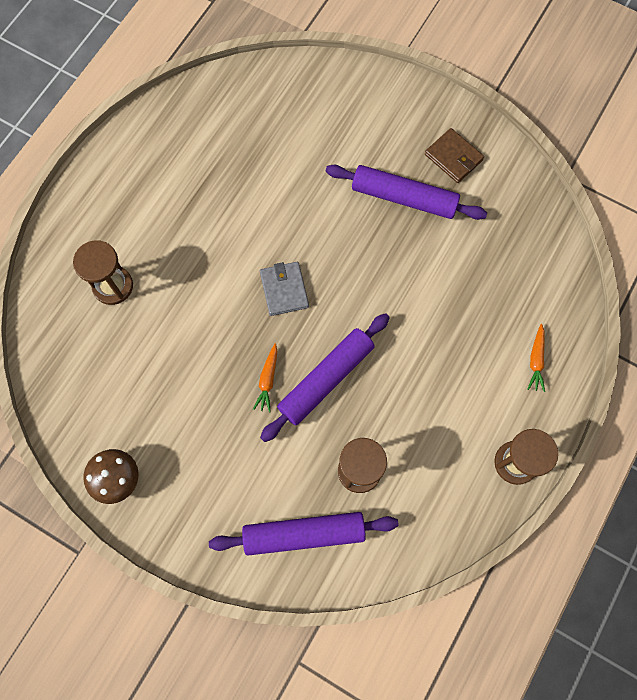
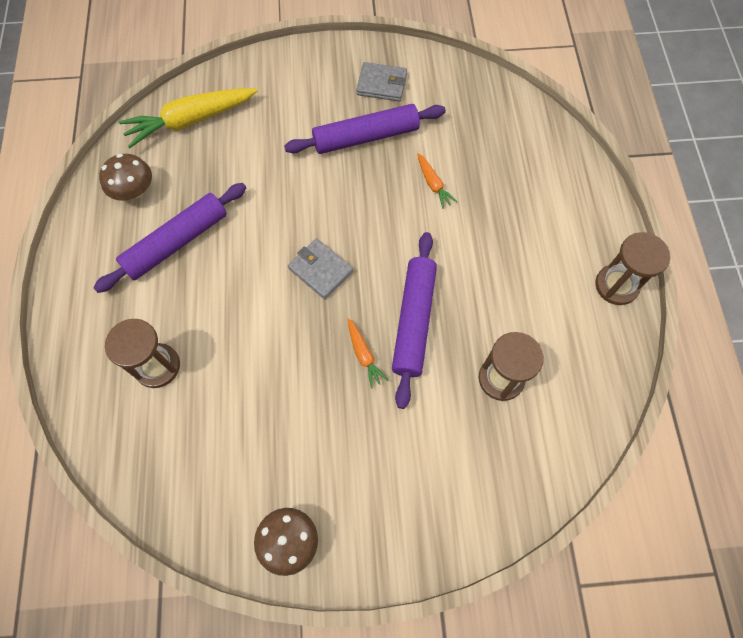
camera: 35 degrees left, 5 degrees down
purple rolling pin [209,512,399,556] -> purple rolling pin moved to [93,183,246,293]
brown wallet [425,128,484,183] -> grey wallet [356,62,407,102]
orange carrot [527,324,545,392] -> orange carrot moved to [417,153,457,209]
none -> brown mushroom [99,154,152,201]
none -> yellow carrot [119,88,258,148]

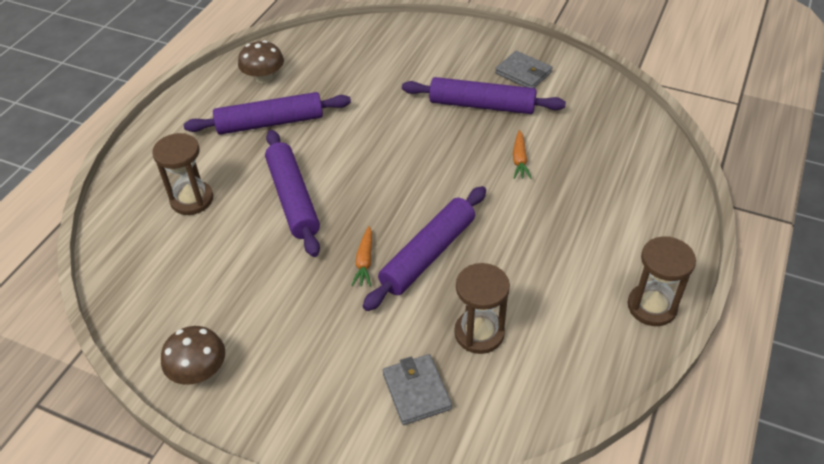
camera: 30 degrees right, 20 degrees down
yellow carrot [119,88,258,148] -> none
grey wallet [288,238,353,299] -> grey wallet moved to [383,354,452,425]
none -> purple rolling pin [265,130,320,257]

